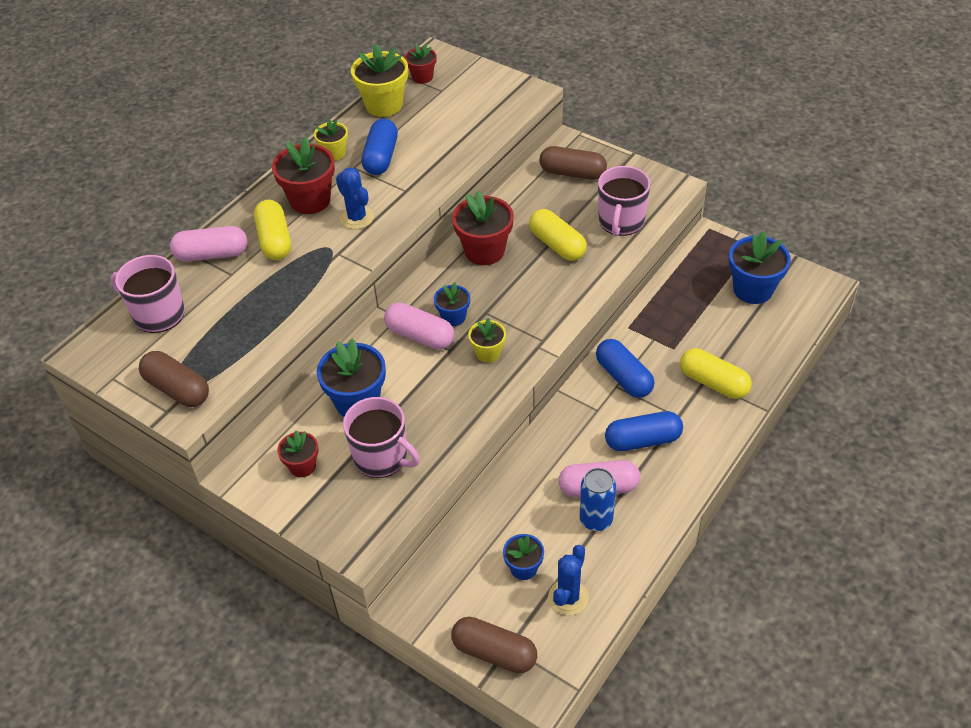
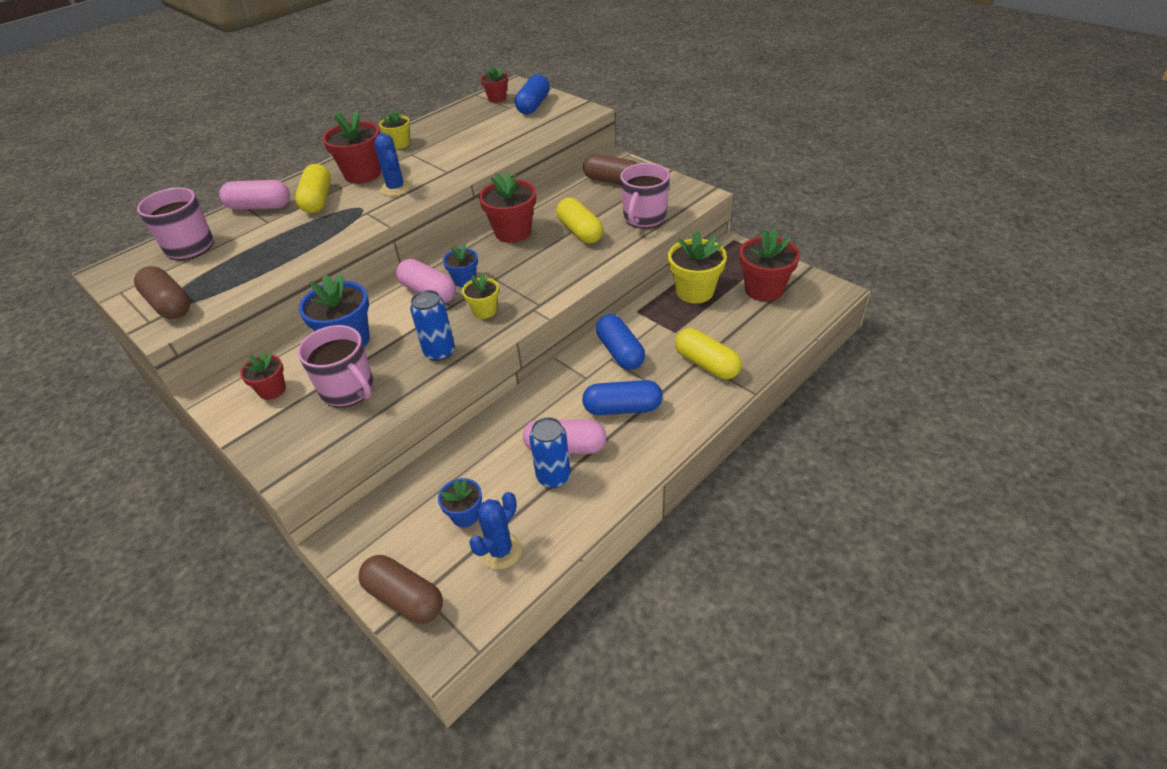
camera: 10 degrees right, 5 degrees down
yellow flower pot [351,44,408,117] -> yellow flower pot moved to [668,230,727,304]
blue capsule [361,119,398,175] -> blue capsule moved to [515,74,550,114]
blue flower pot [729,231,791,304] -> red flower pot [739,228,800,302]
none -> blue can [410,290,455,361]

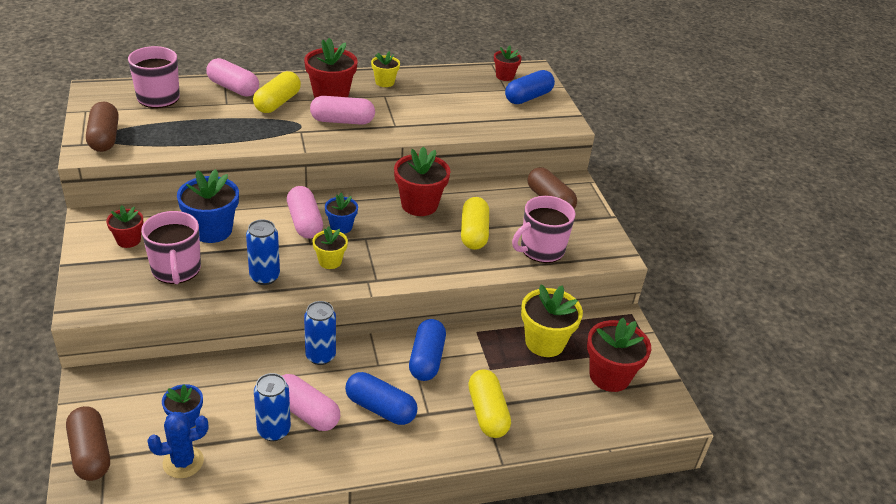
camera: 25 degrees right, 5 degrees down
blue cactus [374,134,411,196] -> pink capsule [310,96,375,125]
none -> blue can [304,301,336,365]

